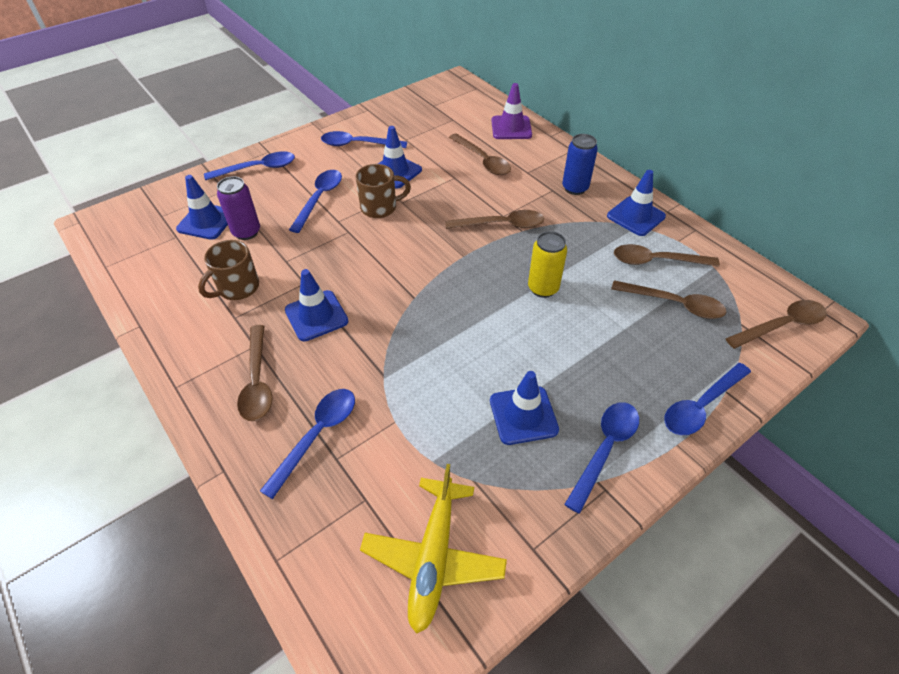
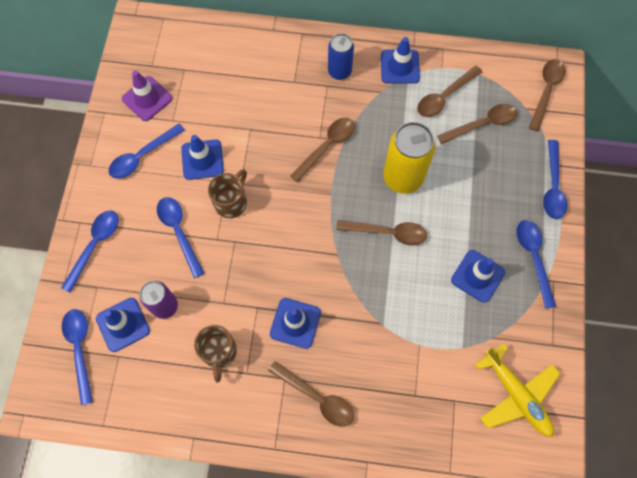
camera: 45 degrees left, 20 degrees up
blue spoon [260,389,355,499] -> blue spoon moved to [62,309,93,405]
brown spoon [449,133,511,175] -> brown spoon moved to [336,220,427,246]
purple traffic cone [491,83,532,139] -> purple traffic cone moved to [122,71,172,121]
yellow can [528,231,567,298] -> yellow can [383,122,435,194], size x1.61

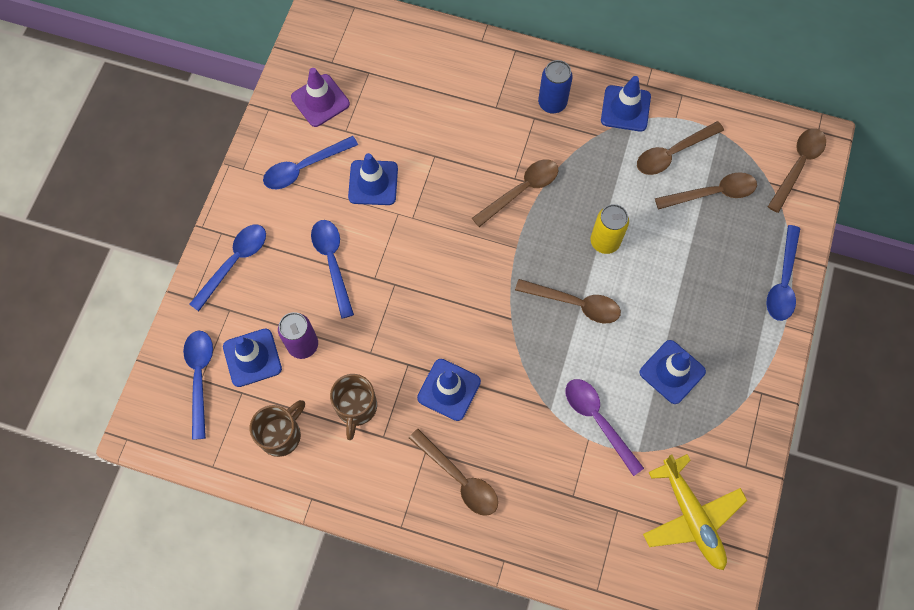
camera: 10 degrees right, 0 degrees up
brown mug [208,169,247,218] -> brown mug moved to [250,400,305,457]
yellow can [383,122,435,194] -> yellow can [591,204,629,254], size x0.62
blue spoon [516,220,556,309] -> none
none -> purple spoon [565,379,644,476]

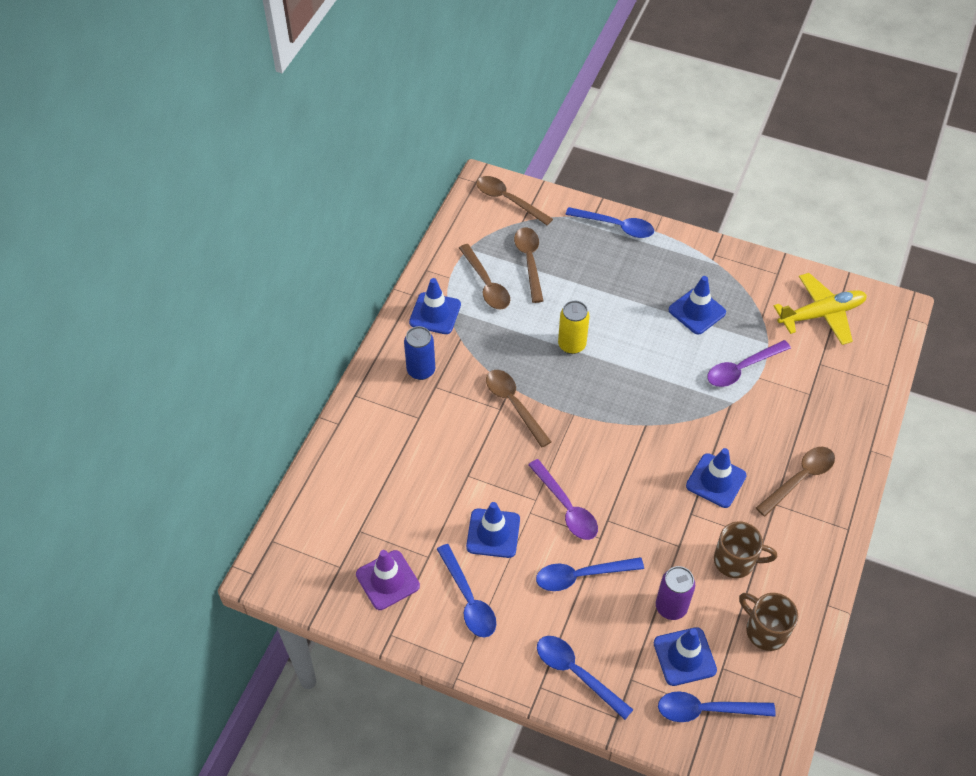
camera: 85 degrees left, 15 degrees down
brown spoon [515,279,621,323] -> none
none -> purple spoon [528,459,598,540]

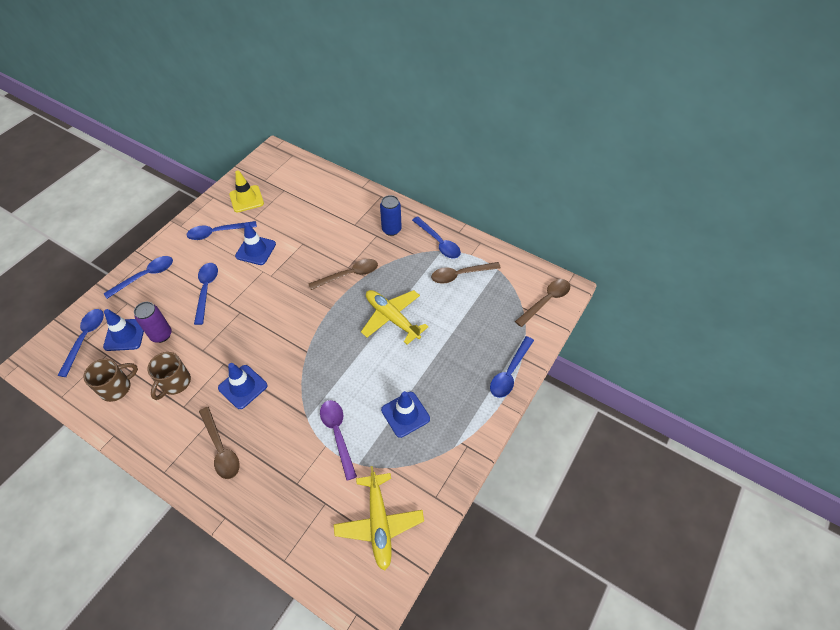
camera: 100 degrees right, 0 degrees up
purple traffic cone [356,550,420,610] -> yellow traffic cone [229,170,264,212]
blue traffic cone [409,278,461,334] -> blue spoon [412,216,461,258]
brown spoon [514,227,543,303] -> none
purple spoon [528,459,598,540] -> none
yellow can [558,301,590,354] -> yellow plane [361,290,428,345]

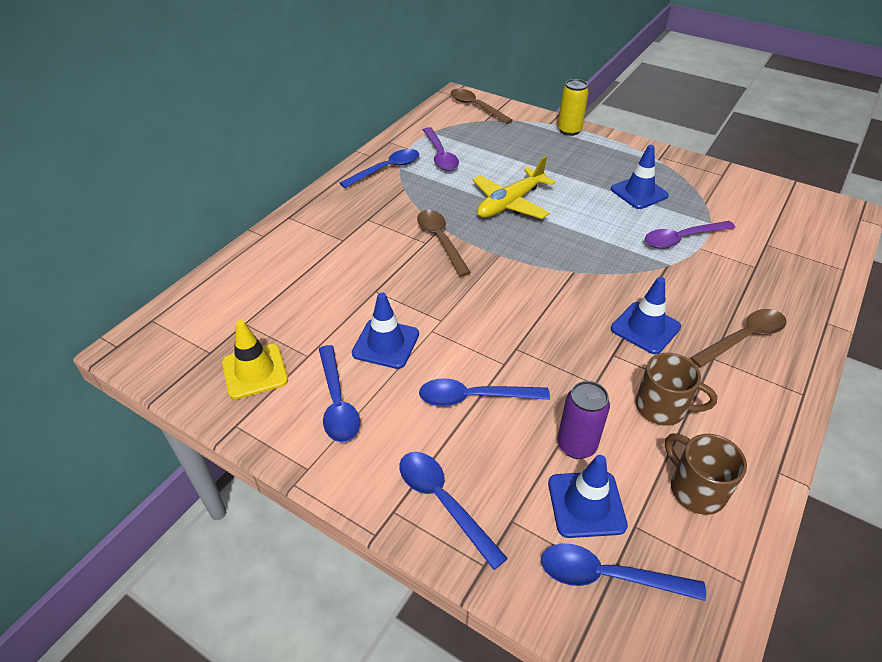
camera: 90 degrees left, 10 degrees down
yellow plane [334,466,424,571] -> none
blue can [380,195,402,236] -> none
brown spoon [431,262,501,284] -> purple spoon [423,127,459,171]
blue spoon [490,336,534,398] -> yellow can [558,79,589,136]

